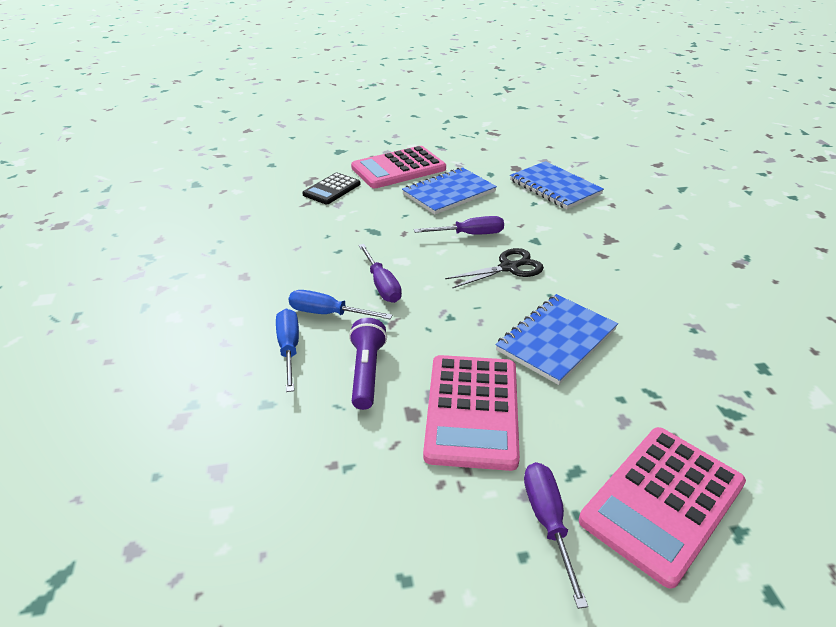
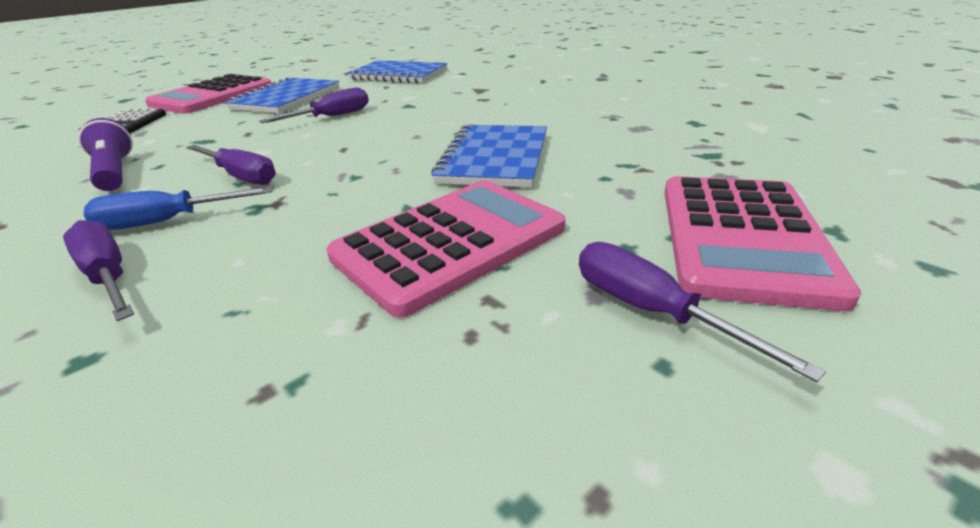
camera: 30 degrees left, 5 degrees down
blue screwdriver [276,309,299,392] -> purple screwdriver [63,220,134,321]
purple flashlight [349,318,387,410] -> purple flashlight moved to [78,118,133,191]
pink calculator [423,355,520,471] -> pink calculator turned 105 degrees counterclockwise [326,180,565,318]
black scissors [445,248,544,288] -> none

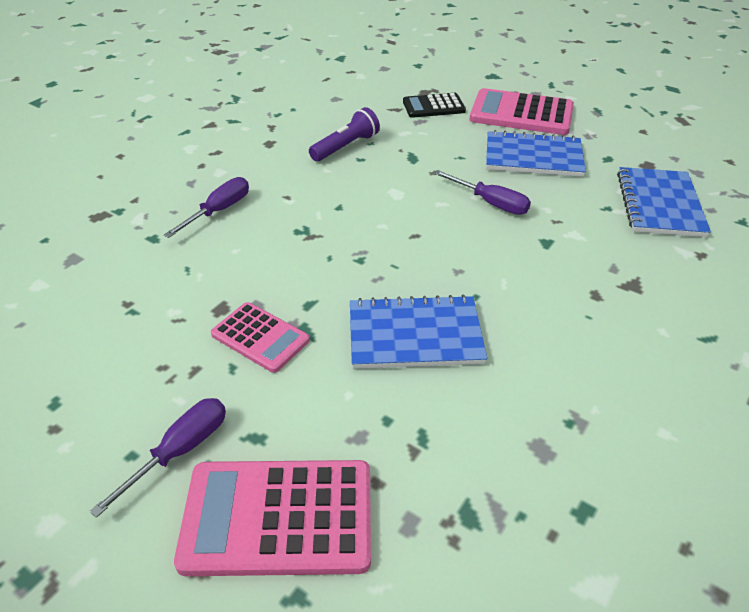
camera: 75 degrees right, 10 degrees up
blue screwdriver [84,187,273,230] -> none
purple screwdriver [186,145,276,185] -> none
pink calculator [326,180,565,318] -> pink calculator [211,302,310,373], size x0.60

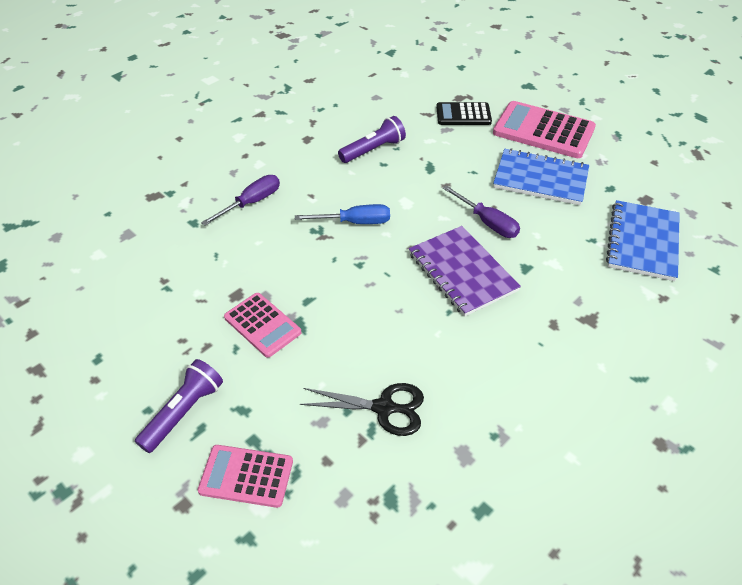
camera: 10 degrees right, 5 degrees up
purple screwdriver [90,398,226,518] -> purple flashlight [135,359,223,453]
pink calculator [174,460,371,576] -> pink calculator [198,445,293,508], size x0.60
blue notebook [350,295,487,369] -> none
none -> blue screwdriver [295,204,390,224]
none -> black scissors [300,383,424,436]
none -> purple notebook [409,226,521,317]

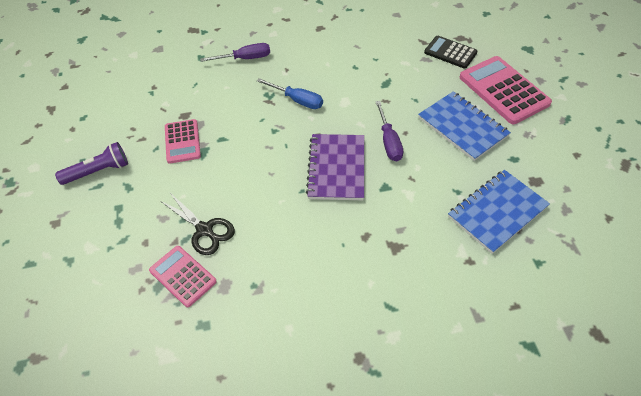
camera: 35 degrees right, 5 degrees up
pink calculator [198,445,293,508] -> pink calculator moved to [149,246,217,307]
purple flashlight [338,116,406,163] -> none

